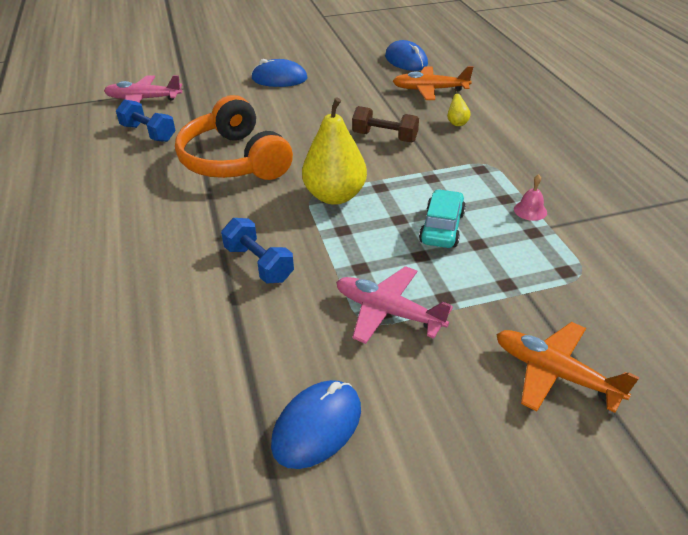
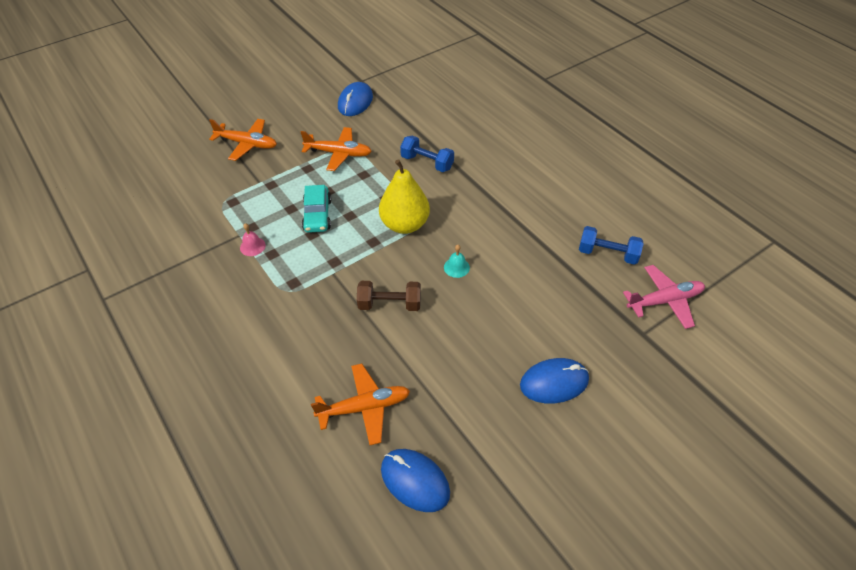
camera: 160 degrees right, 10 degrees up
orange headphones [175,95,293,180] -> none
pink plane [336,266,453,344] -> orange plane [301,127,372,171]
yellow pear [447,89,471,126] -> none
none -> turquoise bell [444,245,470,278]

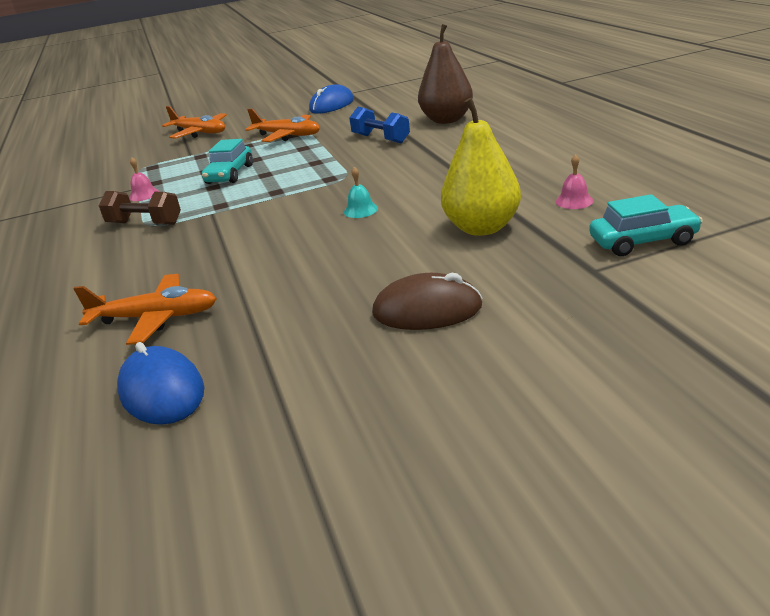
camera: 20 degrees right, 20 degrees down
brown dumbbell [357,281,421,311] -> brown dumbbell moved to [99,191,181,225]
yellow pear [379,159,430,234] -> yellow pear moved to [441,98,521,236]
blue mouse [520,358,589,403] -> brown mouse [372,273,483,330]
blue dumbbell [579,226,643,265] -> pink bell [555,154,594,209]
pink plane [623,265,705,329] -> turquoise car [589,194,703,256]
none -> brown pear [418,24,473,124]

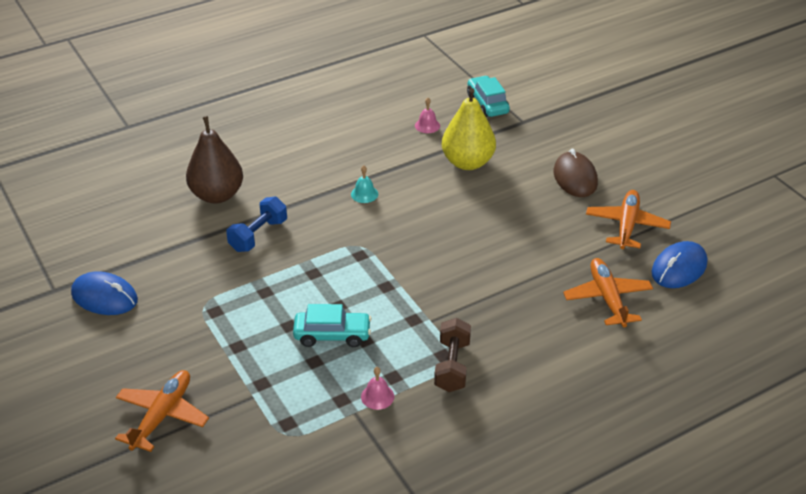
camera: 105 degrees left, 10 degrees up
orange plane [245,109,320,142] -> orange plane moved to [586,190,671,249]
turquoise bell [344,167,378,218] -> turquoise bell moved to [351,165,378,203]

